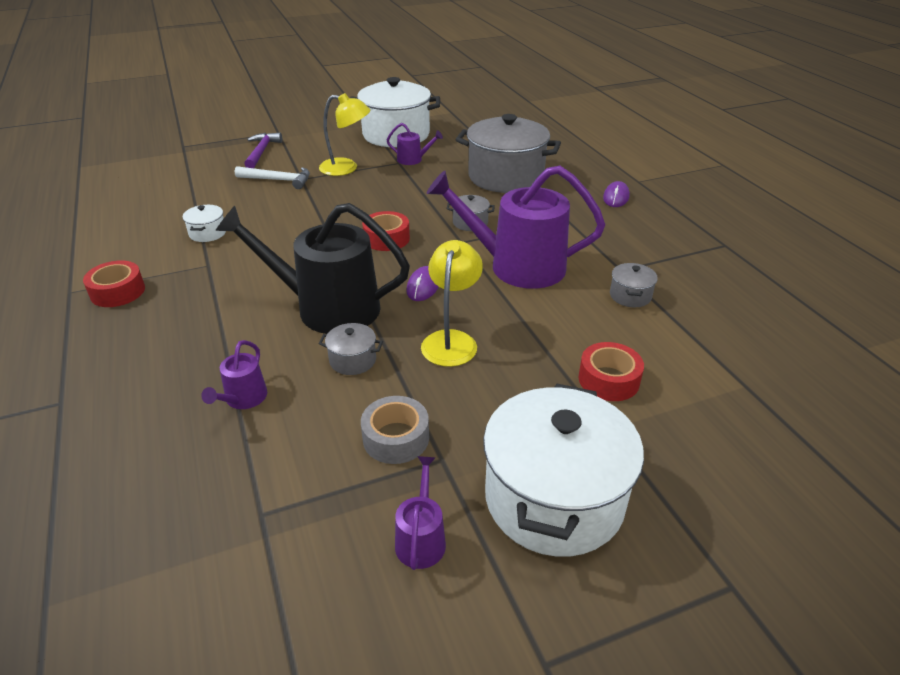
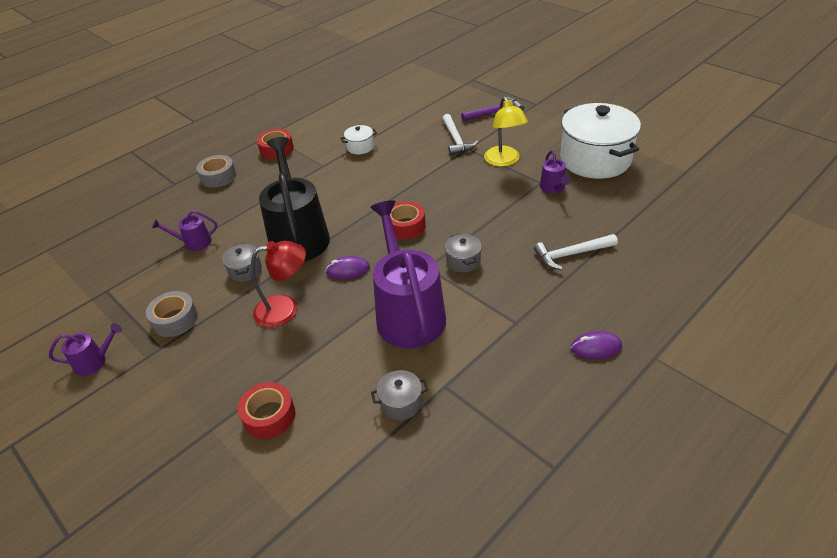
camera: 70 degrees right, 5 degrees up
yellow lamp [421,240,483,367] -> red lamp [251,241,306,328]
grey pot [455,114,561,193] -> white hammer [534,234,618,270]
white pot [483,384,644,557] -> none
none -> grey tape [196,155,236,188]

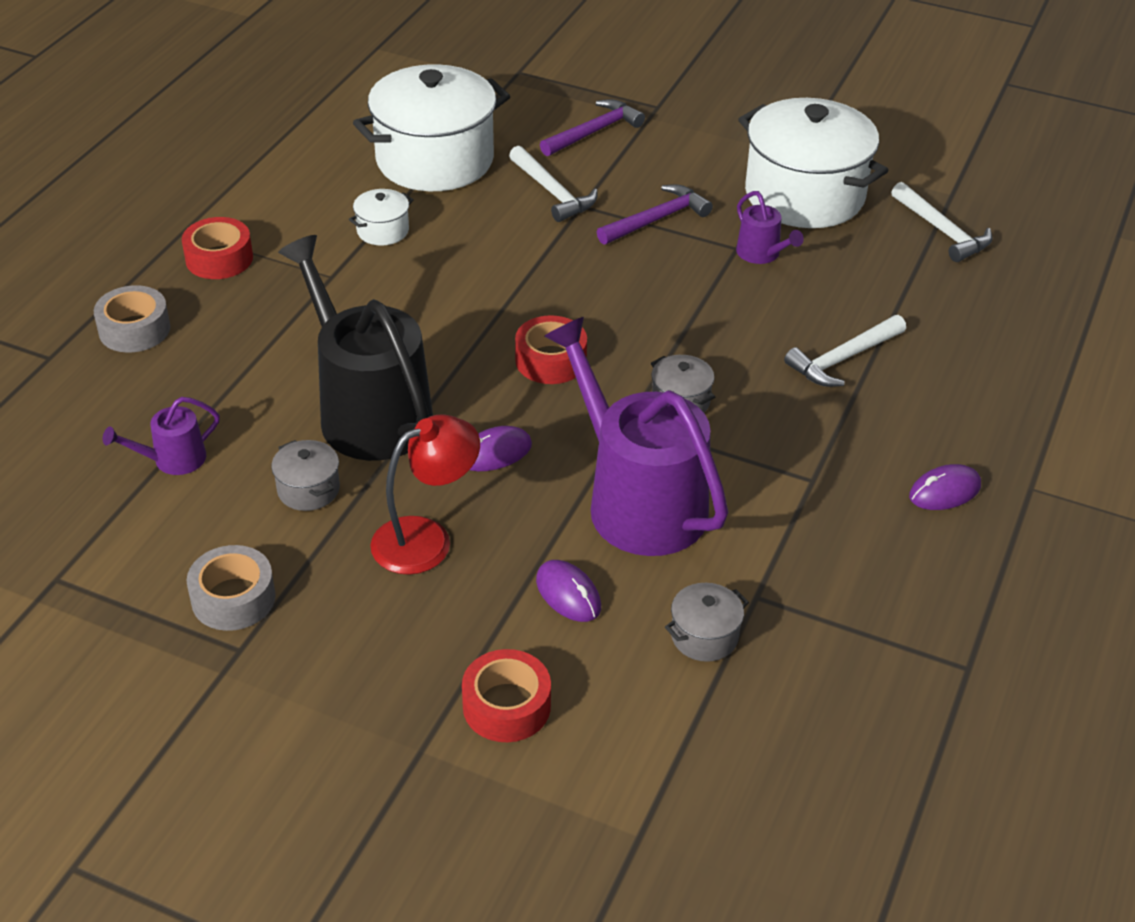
camera: 25 degrees left, 0 degrees up
purple watering can [49,323,122,376] -> none
yellow lamp [484,96,528,167] -> purple hammer [597,184,713,245]
none -> white pot [353,64,510,191]
none -> purple mouse [536,560,601,622]
none -> white hammer [891,182,993,262]

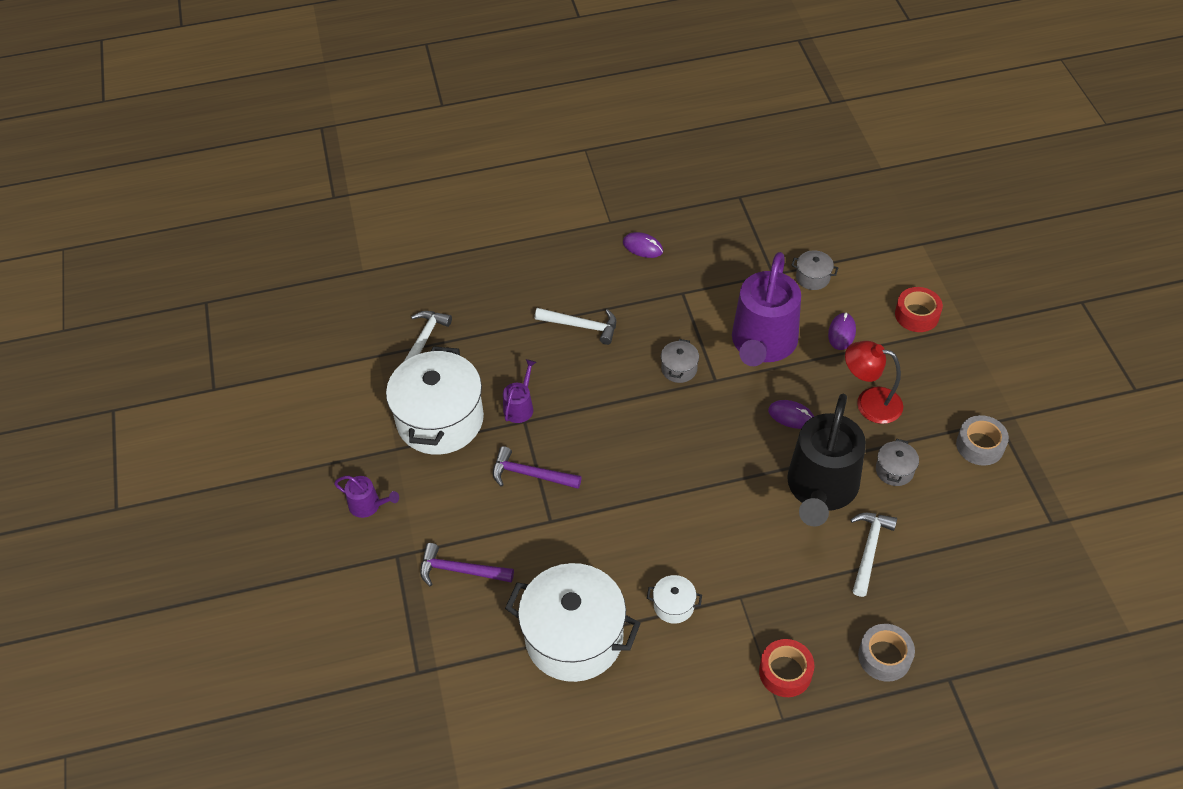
camera: 125 degrees left, 10 degrees up
purple watering can [103,397,220,475] -> purple watering can moved to [334,476,399,518]
white hammer [509,146,598,222] -> white hammer moved to [850,513,897,597]
red tape [515,315,587,384] -> none

